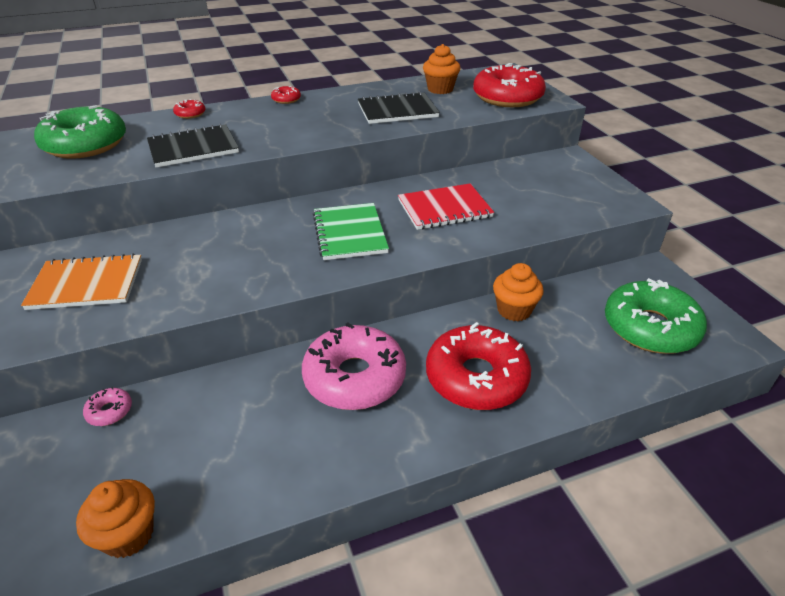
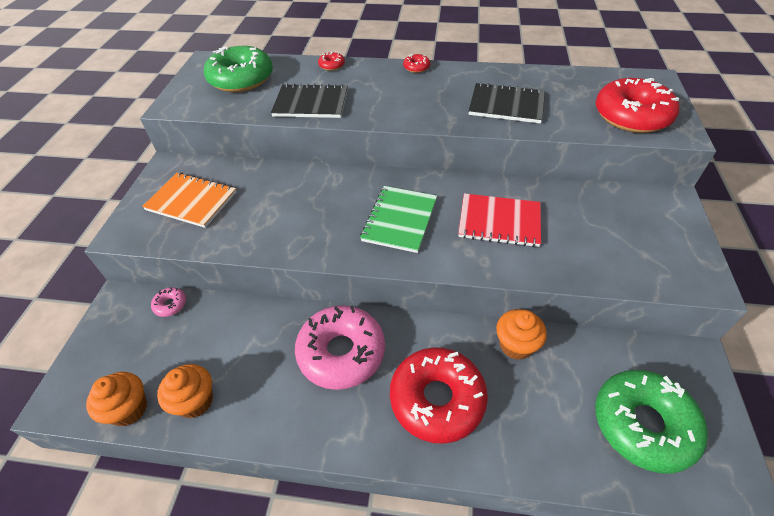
camera: 30 degrees right, 10 degrees up
orange cupcake [423,44,460,94] -> orange cupcake moved to [157,364,213,418]

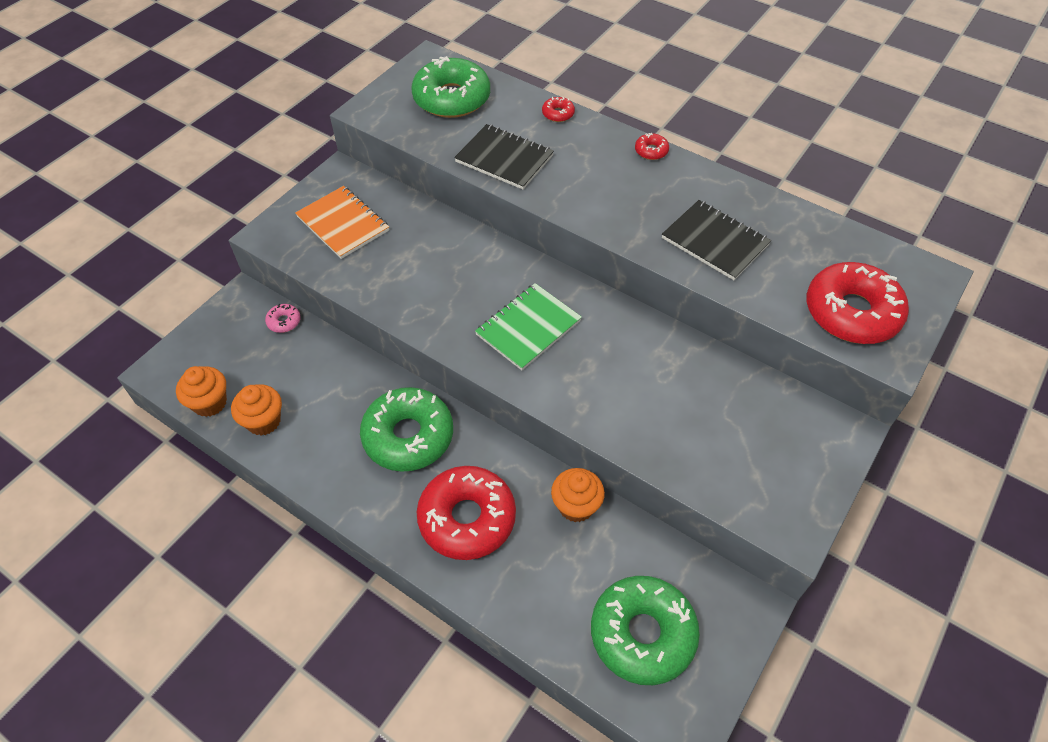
camera: 25 degrees right, 5 degrees up
pink donut [295,305,385,390] -> green donut [360,387,453,472]
red notebook [458,193,541,247] -> none

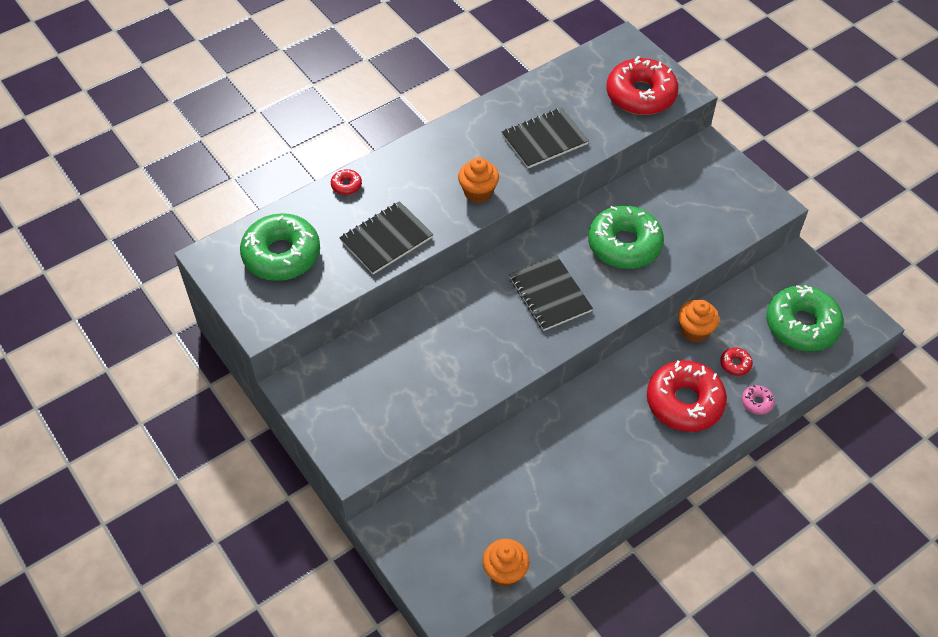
camera: 70 degrees left, 0 degrees up
orange cupcake [231,384,282,435] -> orange cupcake moved to [458,157,499,203]
pink donut [265,304,301,333] -> pink donut moved to [742,385,775,415]
orange notebook [295,186,389,259] -> none
green donut [360,387,453,472] -> green donut moved to [588,206,664,269]
green notebook [475,283,582,370] -> black notebook [509,255,593,331]
red donut [635,133,669,160] -> red donut moved to [720,348,753,376]

